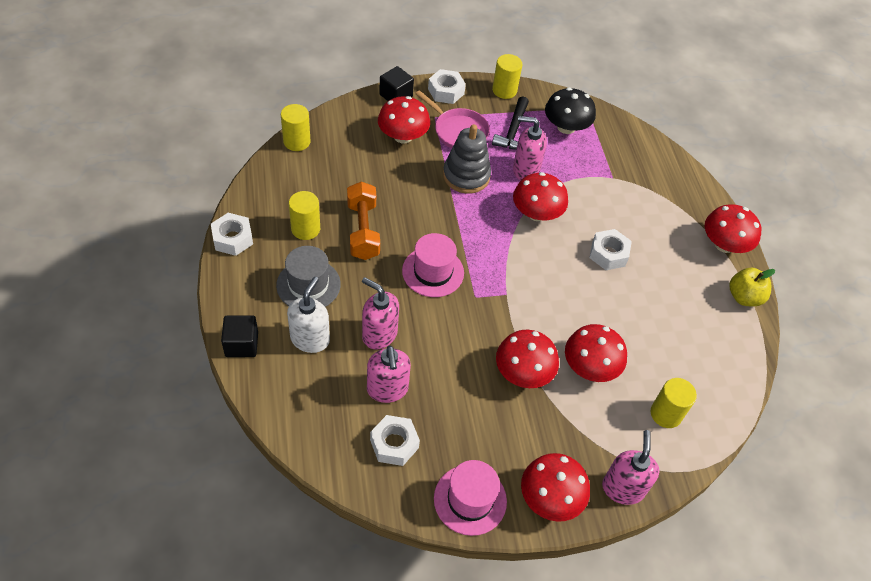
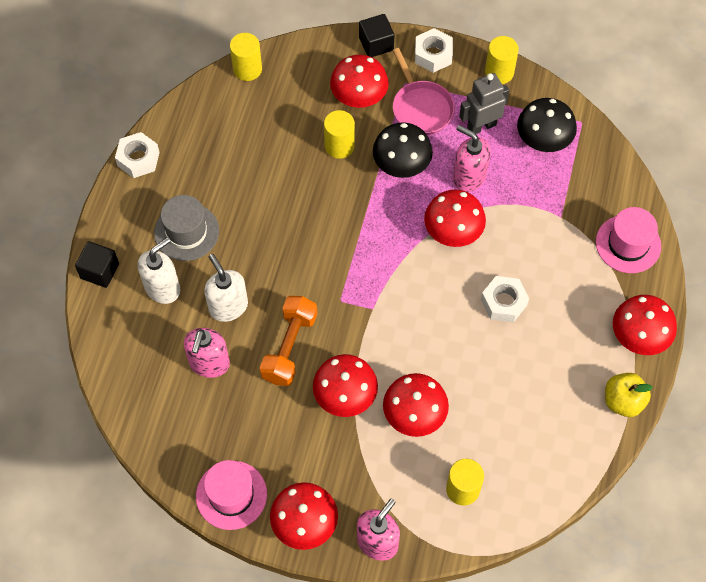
camera: 30 degrees right, 10 degrees up
yellow cylinder [289,191,320,240] -> yellow cylinder moved to [324,110,355,159]
orange dumbbell [347,181,380,260] -> orange dumbbell moved to [260,296,317,386]
pink soap dispenser [362,277,399,349] -> white soap dispenser [204,254,248,322]
white nut [370,415,420,466] -> none
pink hat [402,233,464,297] -> pink hat moved to [596,207,661,273]
grey stacking toy [443,124,491,194] -> black mushroom [373,122,433,178]
black hammer [492,96,529,150] -> grey robot [459,73,510,134]

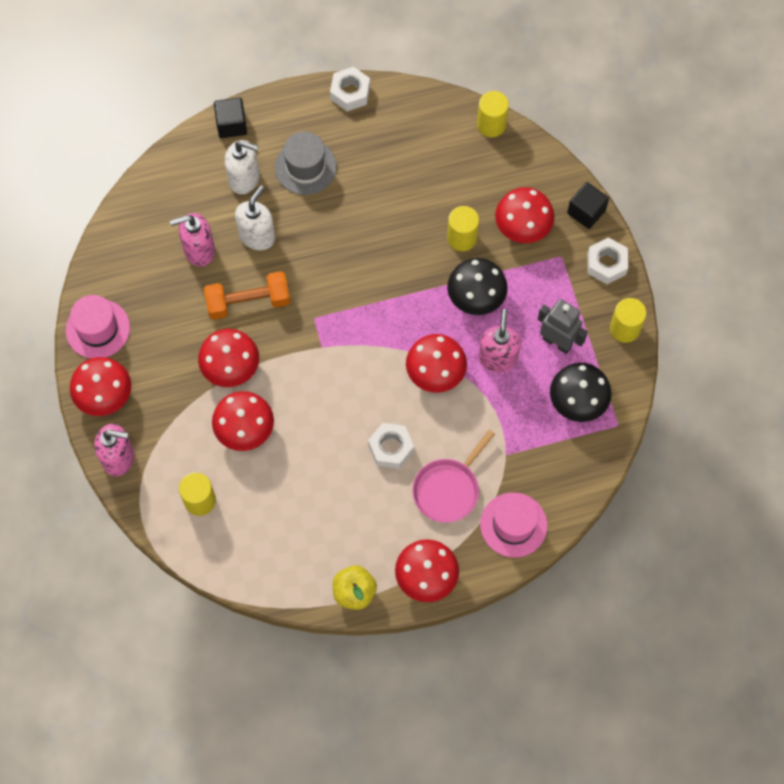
camera: 60 degrees right, 5 degrees up
pink pan [393,48,455,135] -> pink pan moved to [412,430,495,523]

